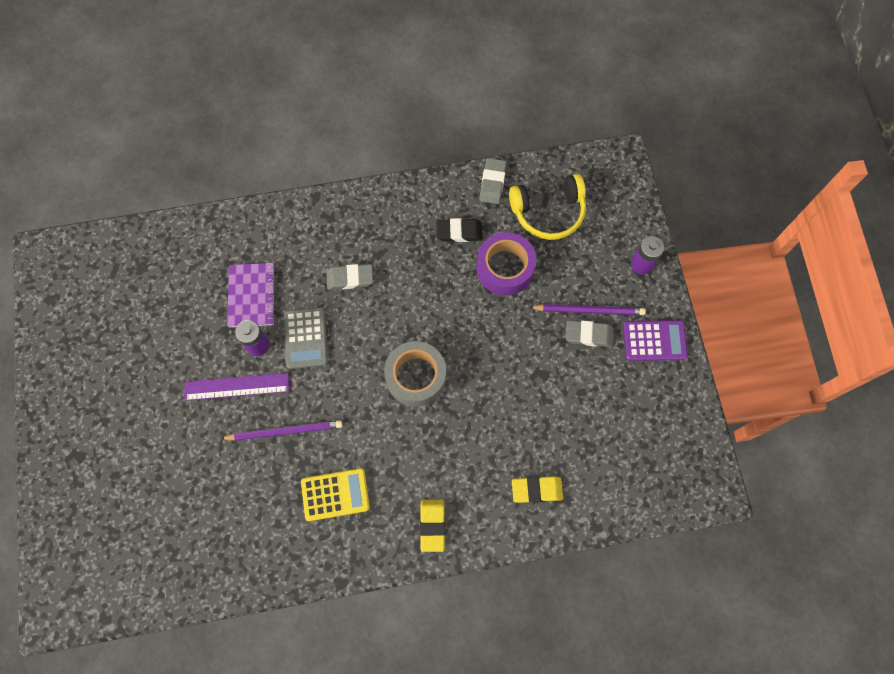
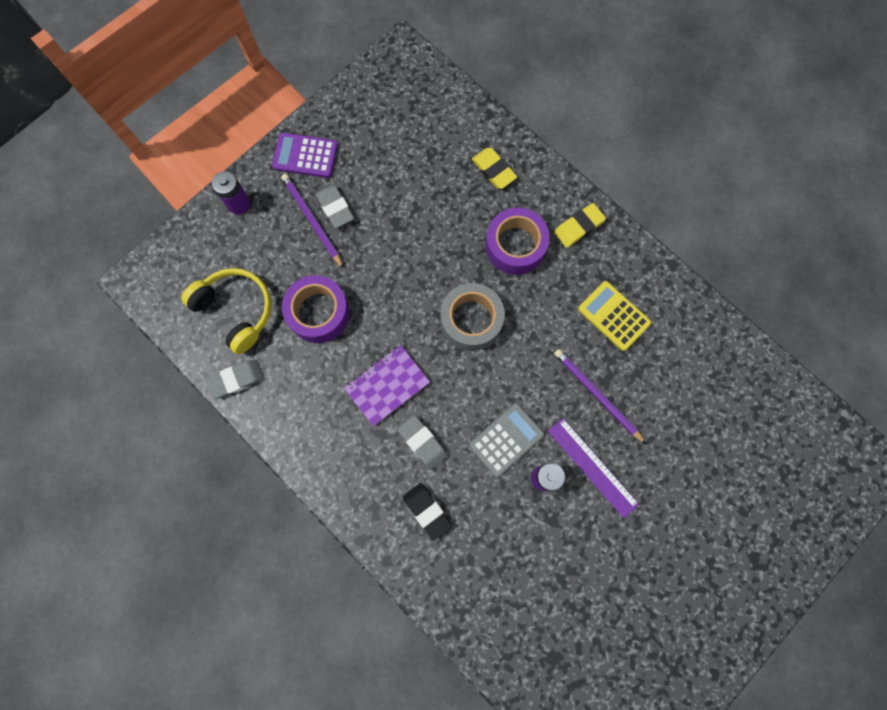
camera: 125 degrees left, 5 degrees up
purple notebook [227,263,276,327] -> purple notebook moved to [344,345,430,426]
black eraser [436,218,483,242] -> black eraser moved to [403,483,452,541]
purple calculator [623,320,688,361] -> purple calculator turned 45 degrees counterclockwise [272,133,338,178]
none -> purple tape [485,208,550,275]

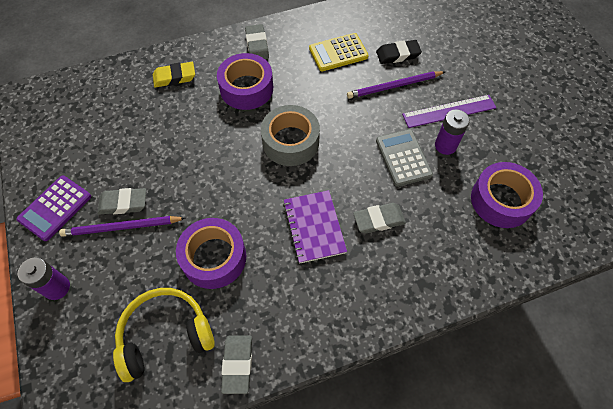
camera: 65 degrees left, 15 degrees down
black eraser [403,483,452,541] -> black eraser moved to [376,40,422,64]
yellow eraser [554,203,606,248] -> grey eraser [245,24,269,59]
none -> purple tape [471,162,543,228]

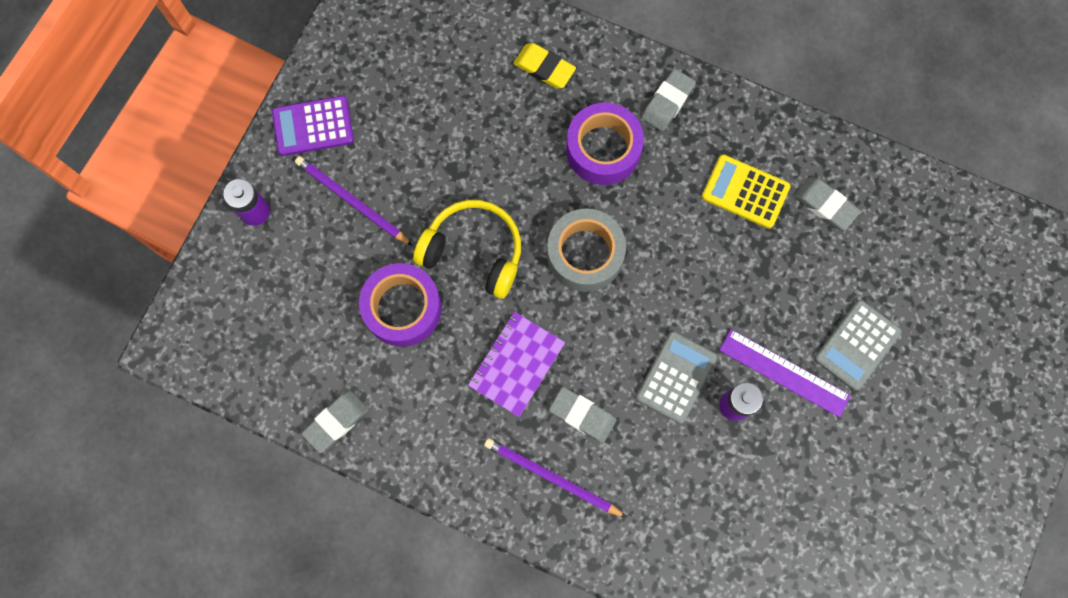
camera: 45 degrees right, 15 degrees up
grey eraser [97,188,146,215] -> grey eraser moved to [794,177,861,230]
yellow headphones [113,288,215,382] -> yellow headphones moved to [413,200,521,299]
purple pencil [347,71,445,99] -> purple pencil moved to [484,438,627,518]
black eraser [376,40,422,64] -> none
purple tape [471,162,543,228] -> none
none -> grey calculator [815,300,902,391]

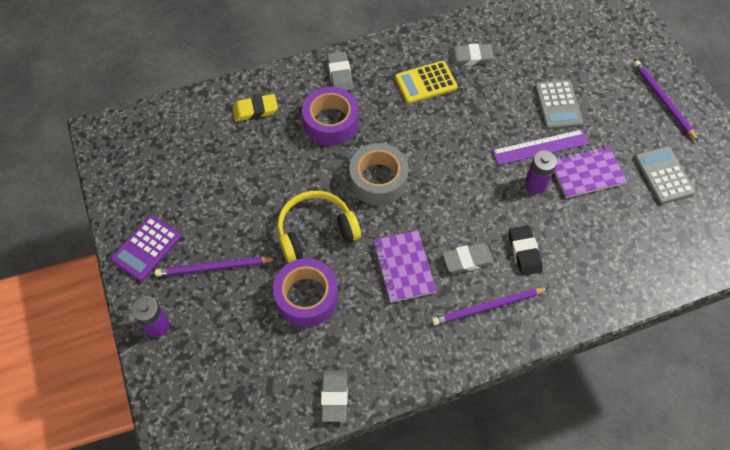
camera: 45 degrees left, 15 degrees down
grey calculator [636,331,717,424] -> grey calculator moved to [634,146,696,204]
none -> black eraser [509,225,542,276]
none -> purple notebook [554,146,627,198]
none -> purple pencil [634,60,698,141]

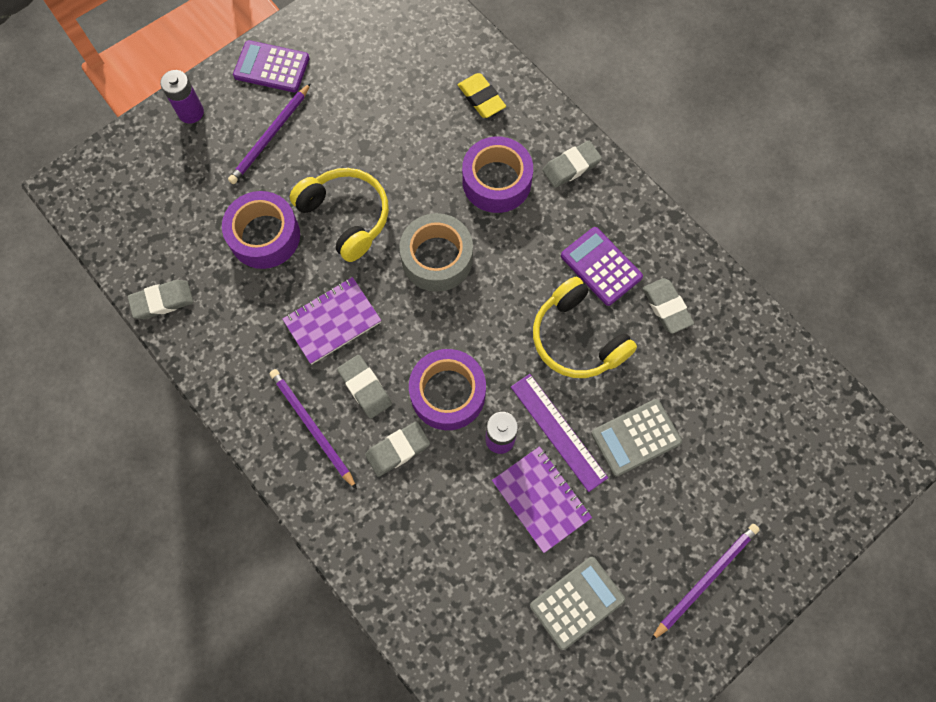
camera: 70 degrees right, 10 degrees up
purple pencil [155,256,277,277] -> purple pencil turned 120 degrees counterclockwise [228,83,311,184]
yellow calculator [395,61,457,104] -> purple calculator [561,227,643,306]
black eraser [509,225,542,276] -> grey eraser [365,421,430,477]
none -> purple tape [409,349,486,430]
none -> yellow headphones [533,277,637,378]

